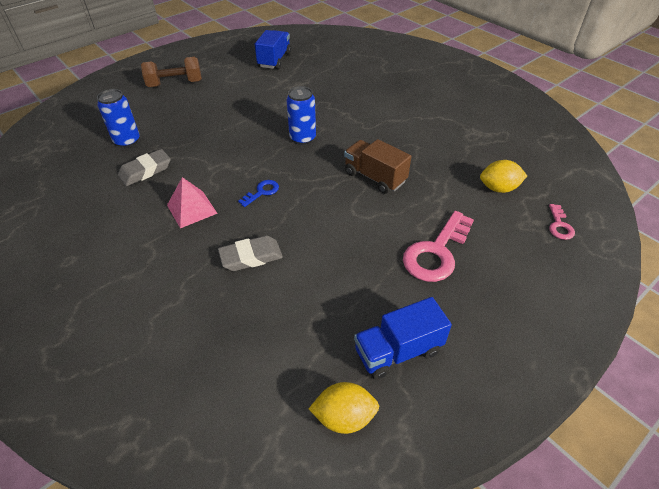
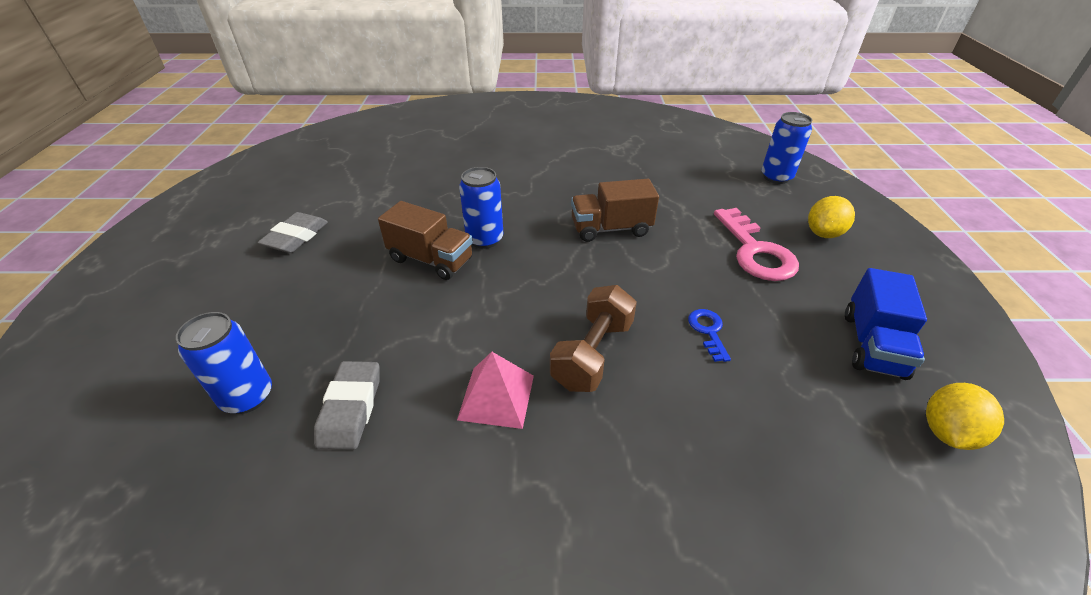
camera: 50 degrees left, 5 degrees down
brown dumbbell [141,57,202,87] -> brown dumbbell moved to [550,285,637,392]
grey eraser [218,235,283,271] -> grey eraser moved to [257,212,328,253]
blue key [238,180,279,207] -> blue key moved to [688,309,731,362]
blue truck [255,30,291,69] -> none
yellow lemon [480,160,527,193] -> yellow lemon moved to [808,196,855,238]
pink key [549,204,575,240] -> blue can [761,112,812,184]
none -> brown truck [378,201,473,280]

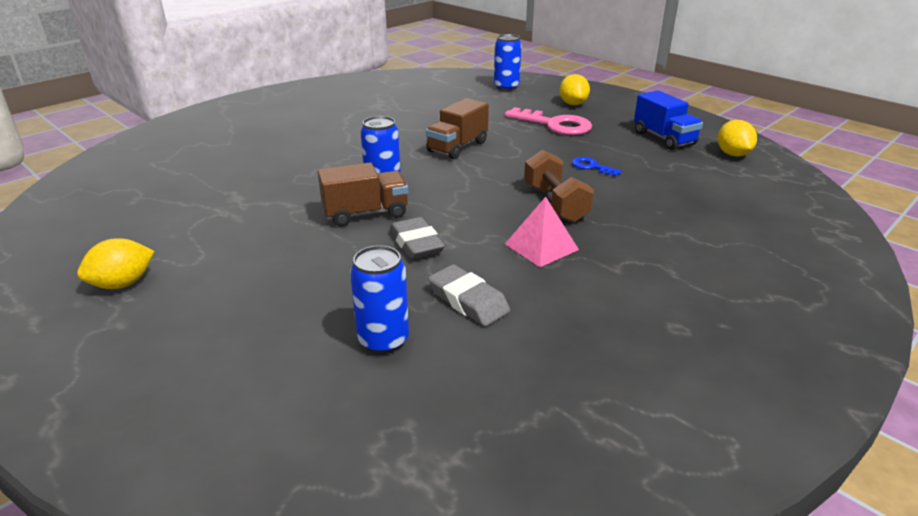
camera: 45 degrees left, 10 degrees down
grey eraser [257,212,328,253] -> grey eraser moved to [390,217,445,259]
none -> yellow lemon [77,238,154,289]

